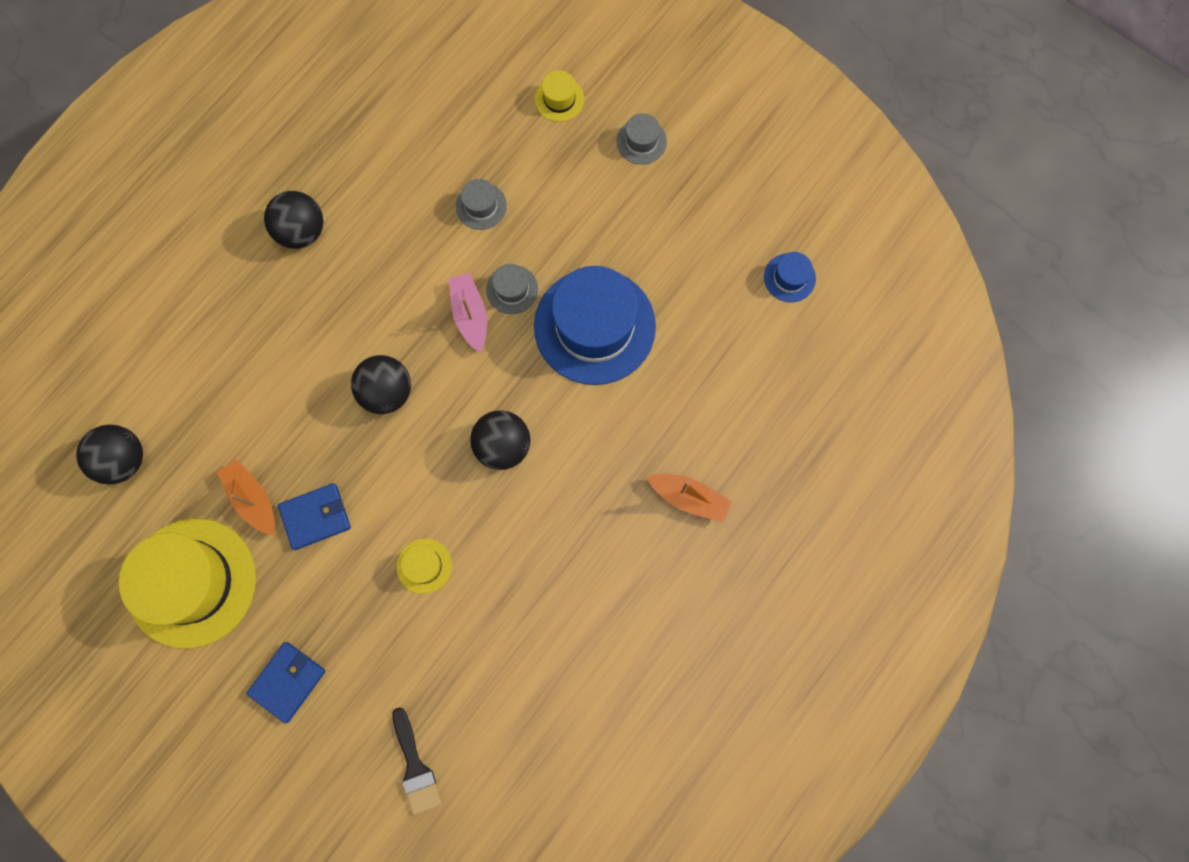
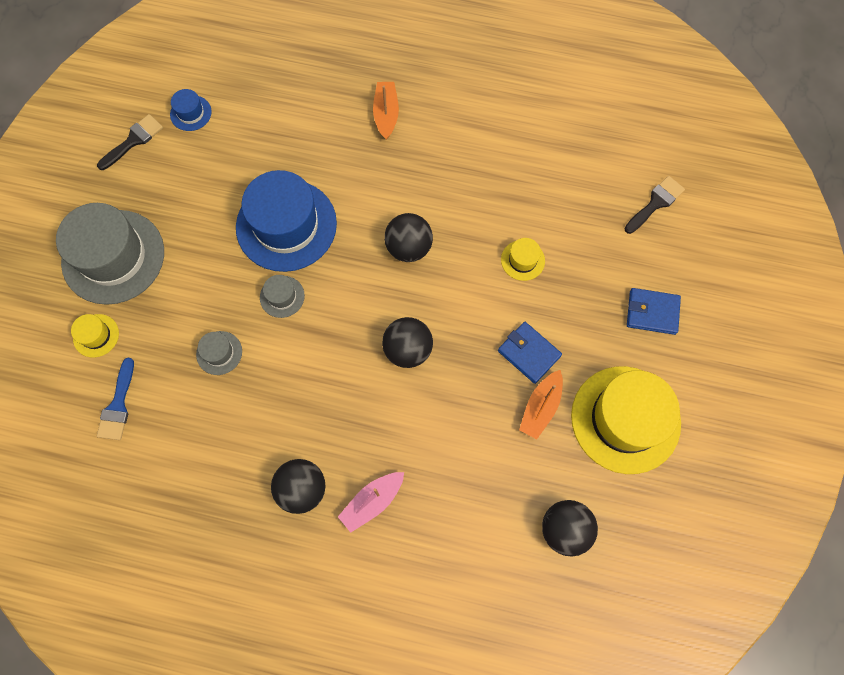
camera: 115 degrees left, 5 degrees down
pink boat [449,273,487,352] -> pink boat moved to [338,472,404,533]
grey hat [617,113,667,165] -> grey hat [56,203,164,305], size x2.32
none -> black brush [97,114,163,170]
none -> blue brush [97,358,134,440]

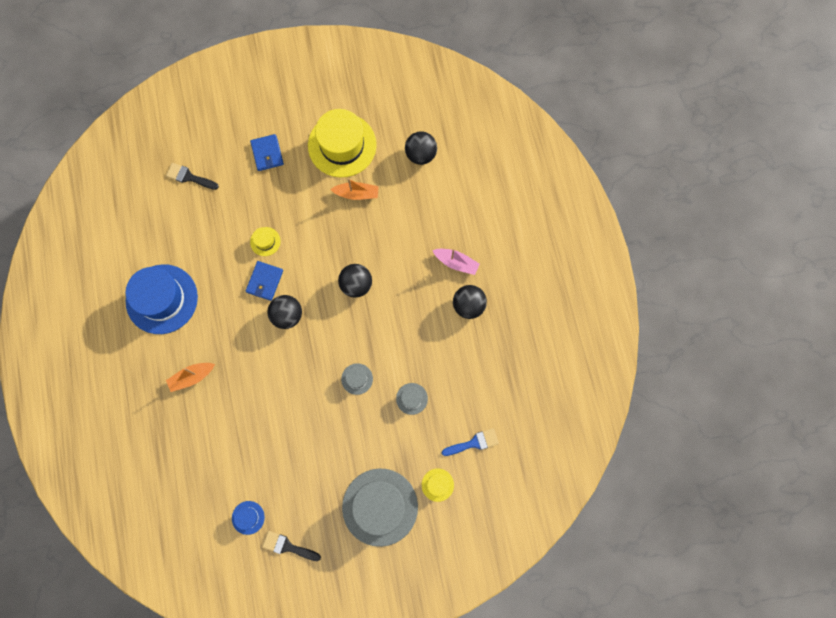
camera: 115 degrees left, 5 degrees up
blue hat [236,170,337,272] -> blue hat moved to [125,264,198,334]
blue wallet [498,322,562,384] -> blue wallet moved to [246,261,283,301]

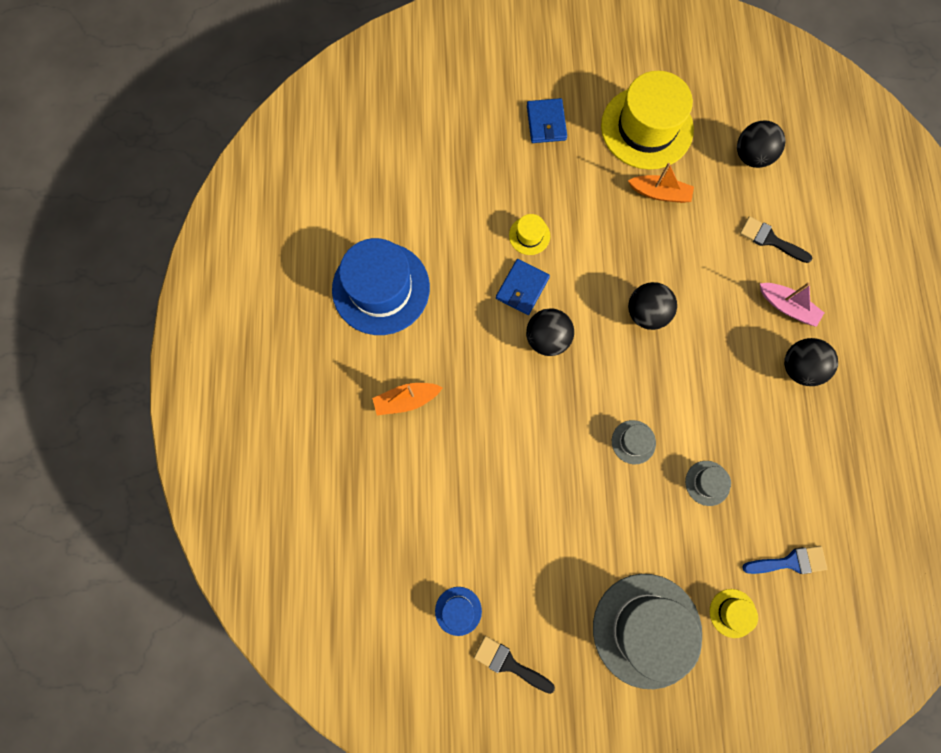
camera: 10 degrees right, 0 degrees up
black brush [166,163,219,190] -> black brush moved to [740,216,812,263]

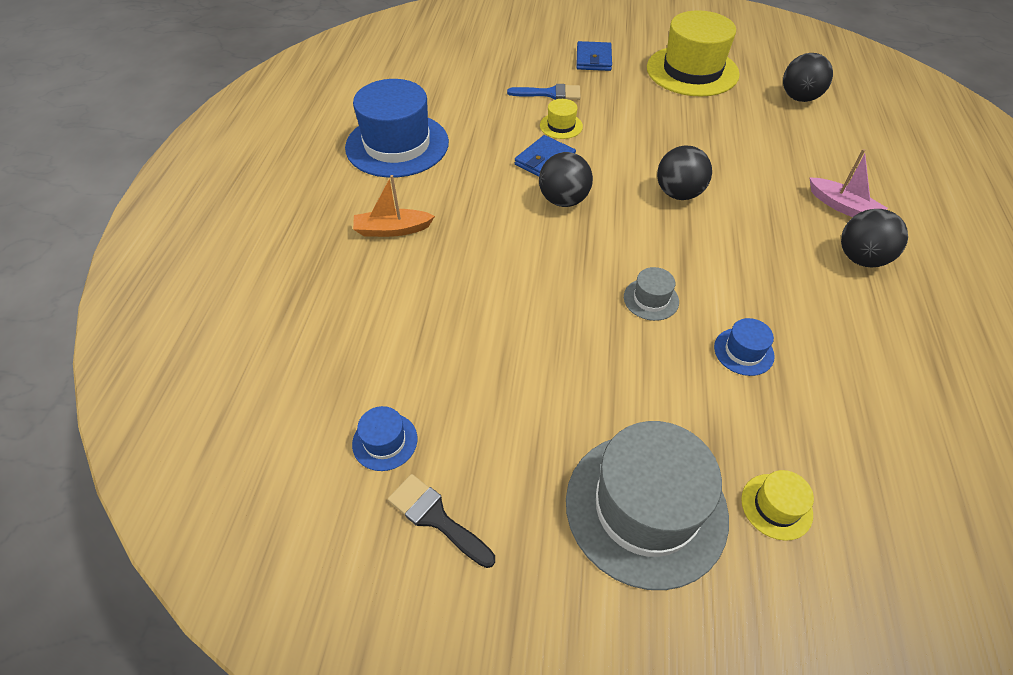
camera: 10 degrees right, 25 degrees down
orange boat [628,163,694,203] -> none
grey hat [685,461,731,506] -> blue hat [714,318,775,376]
black brush [740,216,812,263] -> none
blue brush [742,546,827,574] -> blue brush moved to [507,84,581,100]

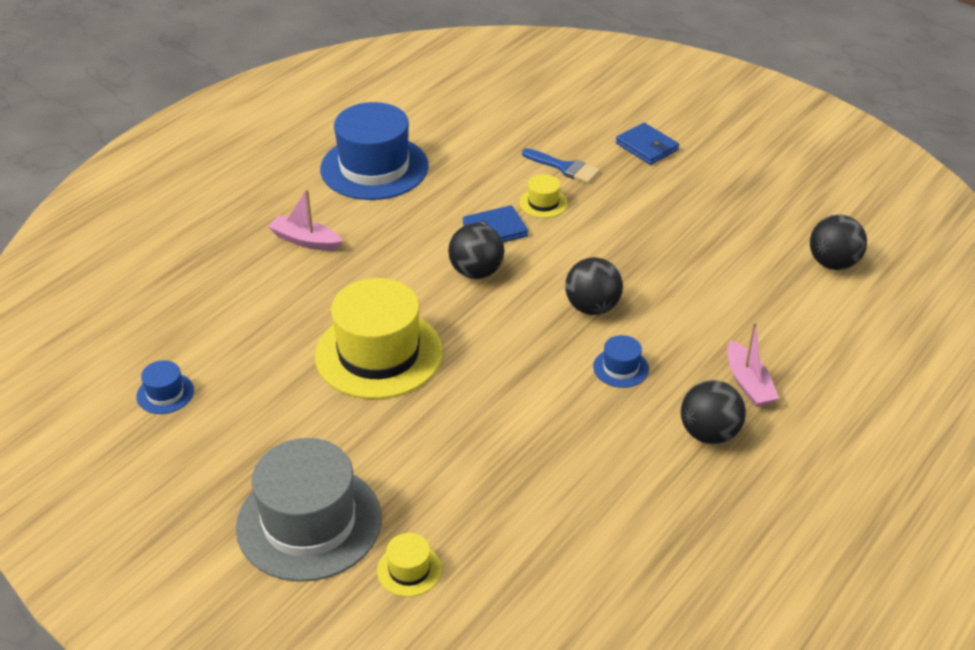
camera: 30 degrees right, 10 degrees down
orange boat [353,175,435,237] -> pink boat [268,189,343,251]
black brush [388,474,495,568] -> none
blue wallet [576,41,612,71] -> blue wallet turned 75 degrees counterclockwise [616,123,679,165]
grey hat [624,267,679,321] -> none
yellow hat [647,10,740,97] -> yellow hat moved to [315,278,443,399]
blue hat [714,318,775,376] -> blue hat moved to [593,335,649,388]

